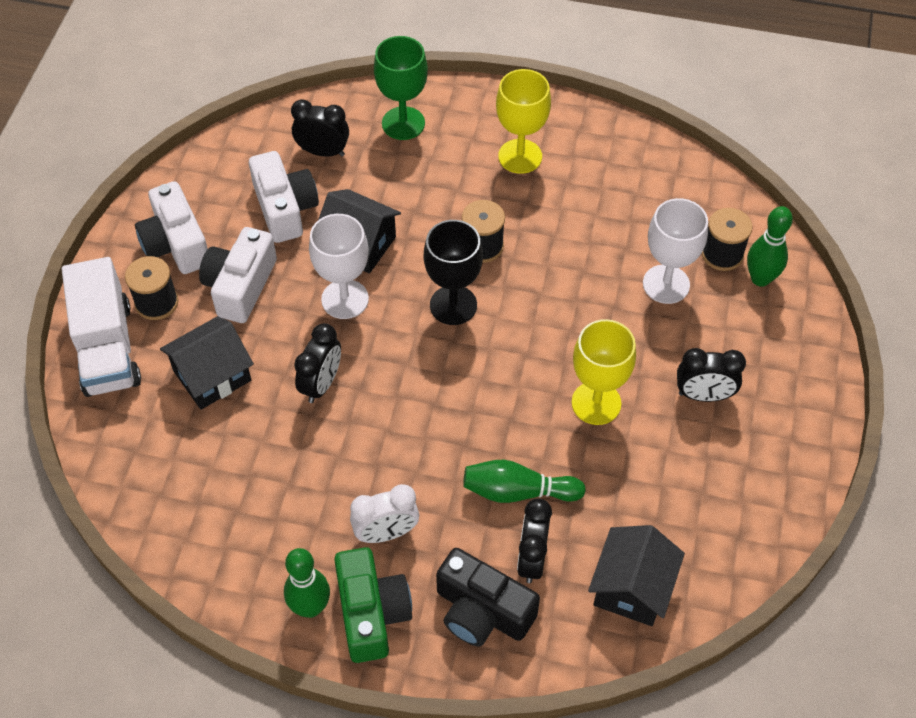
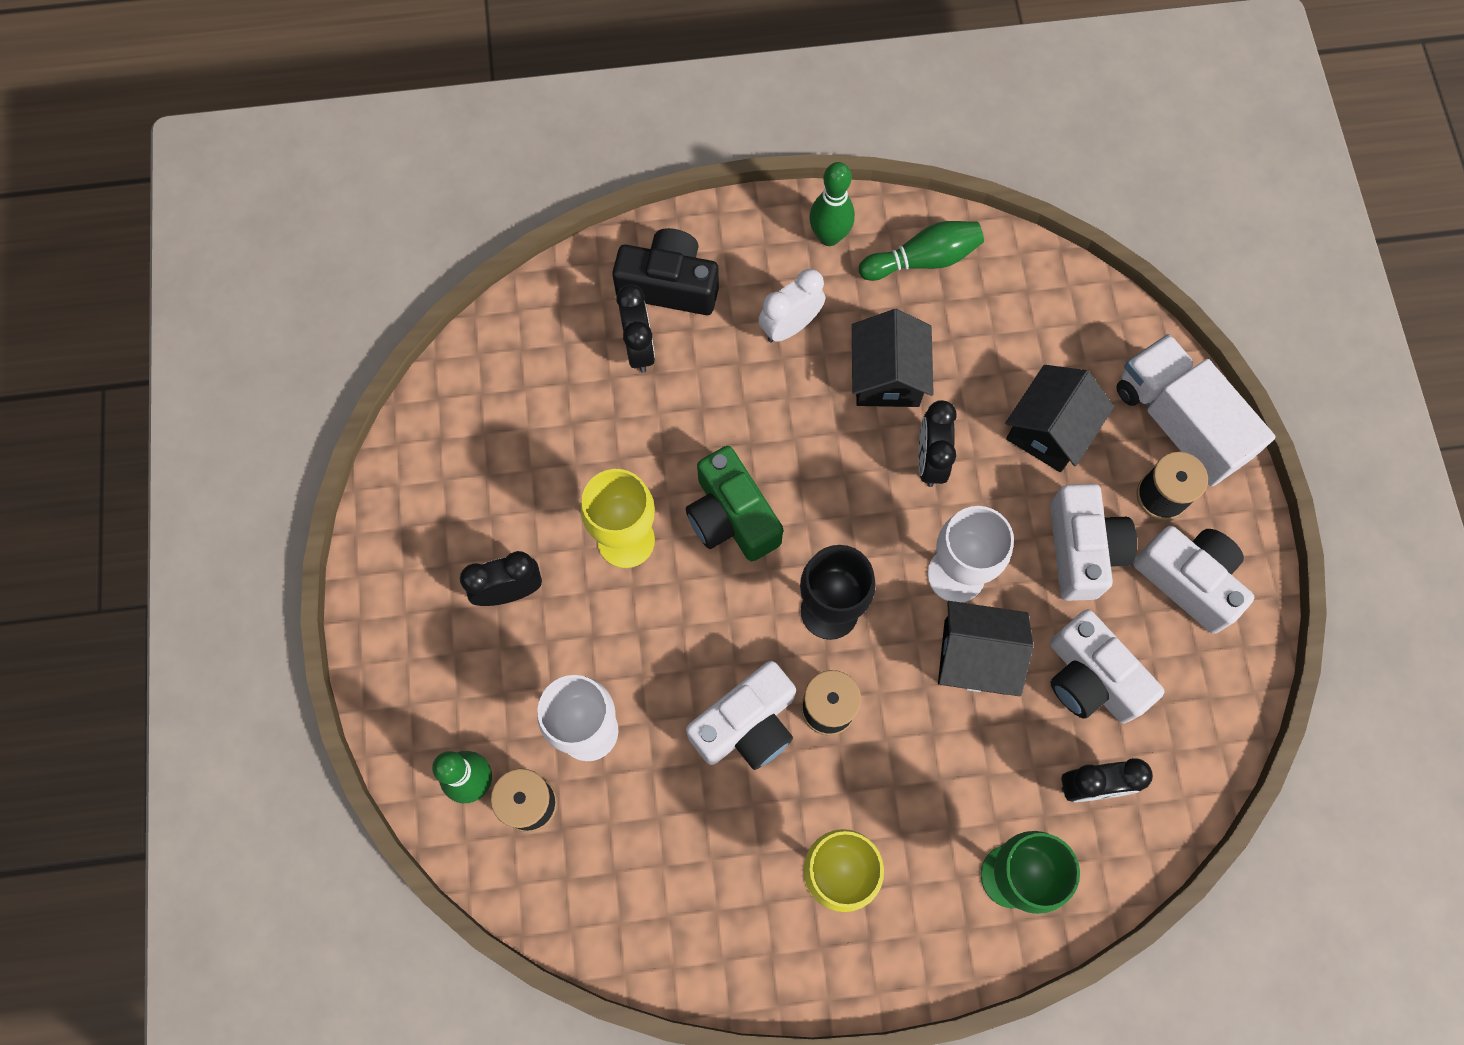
camera: 160 degrees right, 15 degrees up
green camera [334,547,412,663] -> green camera moved to [686,446,783,561]
green bowling pin [463,460,586,503] -> green bowling pin moved to [859,221,984,281]
black house [588,525,685,626] -> black house moved to [852,309,934,407]
none -> white camera [686,661,796,770]

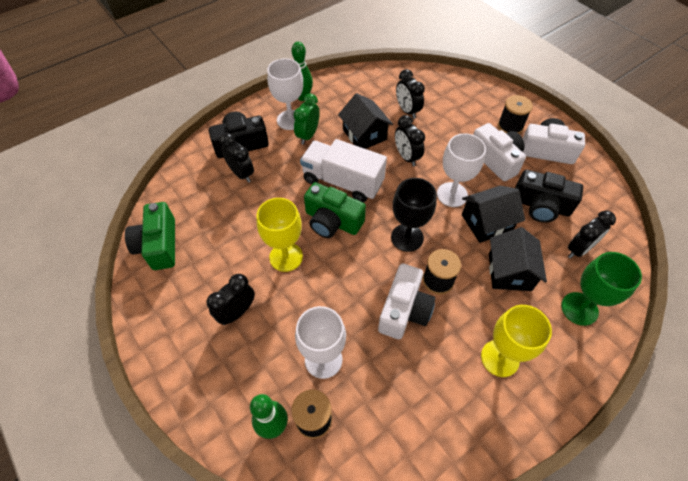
camera: 30 degrees left, 15 degrees down
white clock [758,269,825,343] -> green clock [294,93,320,145]
green bowling pin [859,221,984,281] -> none
black house [1005,365,1114,472] -> black house moved to [489,227,547,291]
white camera [1050,610,1165,723] -> black camera [515,170,583,223]
white truck [1116,334,1276,487] -> white truck moved to [300,139,387,203]
none -> green camera [125,202,175,270]
none -> white goblet [267,58,303,130]
none -> black clock [396,69,425,119]

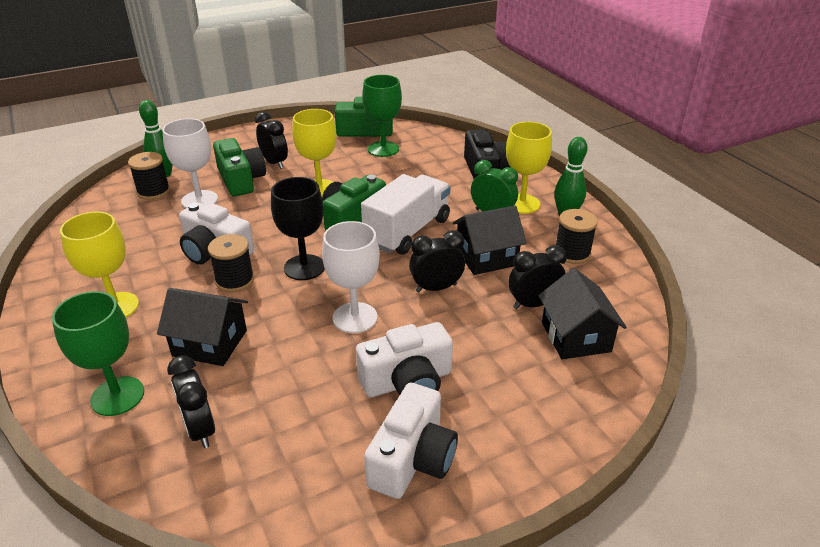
camera: 100 degrees right, 20 degrees down
black clock [220,133,254,183] -> none
white goblet [267,58,303,130] -> yellow goblet [506,122,552,214]
black house [462,186,525,243] -> black house moved to [538,268,627,359]
black spool [498,95,533,134] -> black spool moved to [556,209,598,264]
black camera [515,170,583,223] -> none
none -> green camera [213,138,266,196]
none -> green goblet [362,75,402,157]

